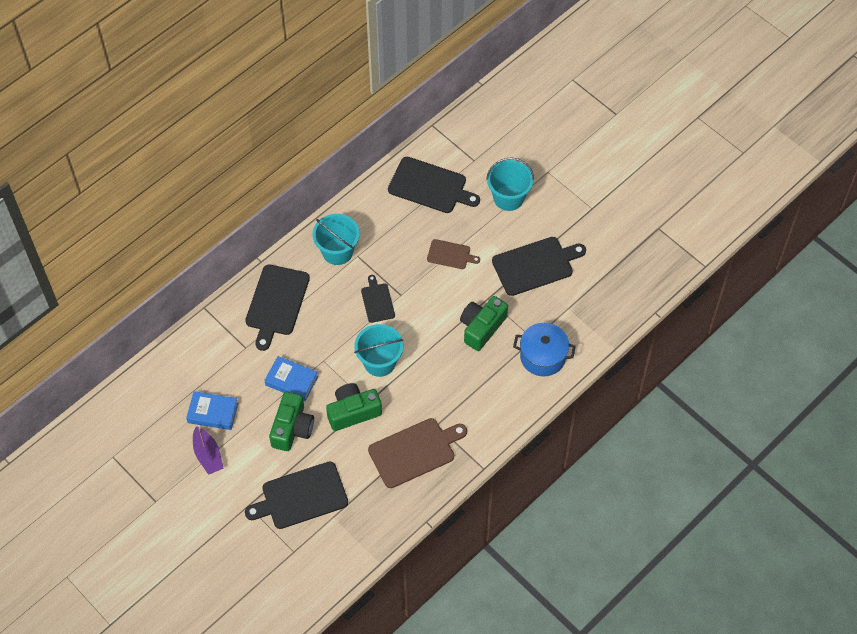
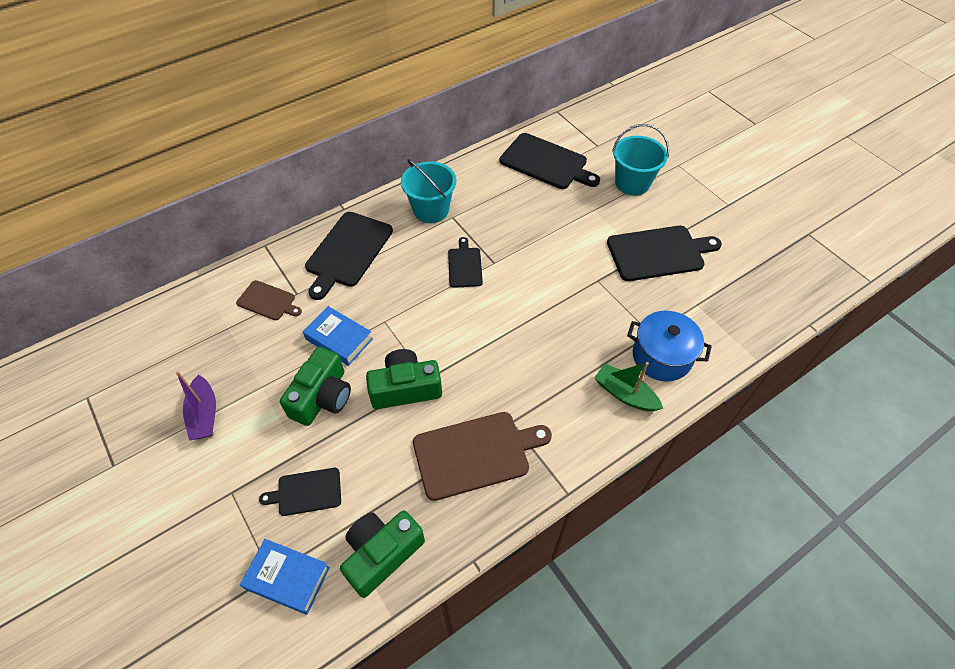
camera: 10 degrees right, 5 degrees down
blue book [186,391,238,430] -> blue book moved to [240,539,330,615]
black cutting board [245,462,348,529] -> black cutting board [259,468,341,516], size x0.56
turquoise bucket [354,324,403,377] -> none
brown cutting board [427,239,480,269] -> brown cutting board moved to [236,280,302,320]
green camera [460,296,508,351] -> green camera moved to [340,510,425,598]
none -> green boat [594,362,663,411]

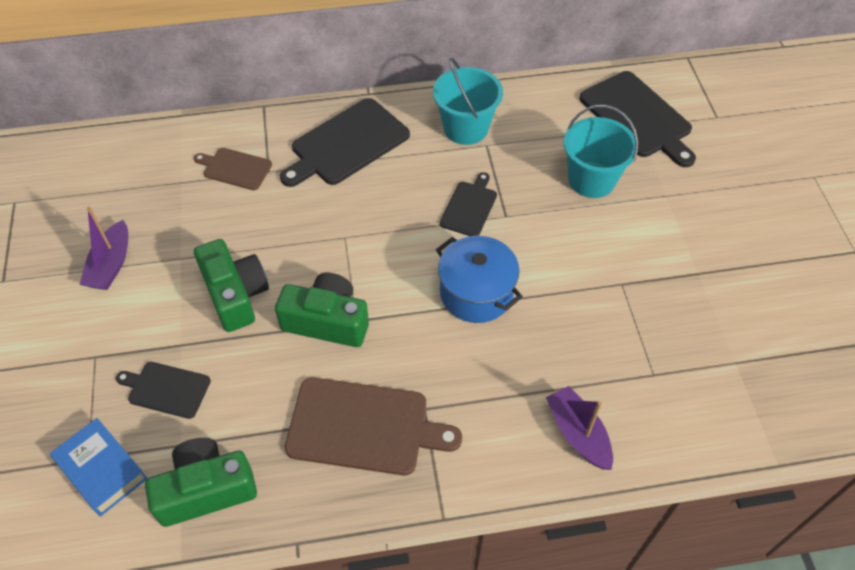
camera: 25 degrees right, 0 degrees up
brown cutting board [236,280,302,320] -> brown cutting board turned 150 degrees clockwise [194,148,272,190]
green camera [280,347,351,426] -> green camera turned 75 degrees counterclockwise [194,239,269,332]
blue book [303,306,373,366] -> none
green boat [594,362,663,411] -> purple boat [546,386,613,470]
black cutting board [607,226,722,281] -> none
turquoise bucket [612,124,669,196] -> turquoise bucket moved to [564,105,638,198]
blue pot [627,311,712,381] -> blue pot moved to [436,236,523,323]

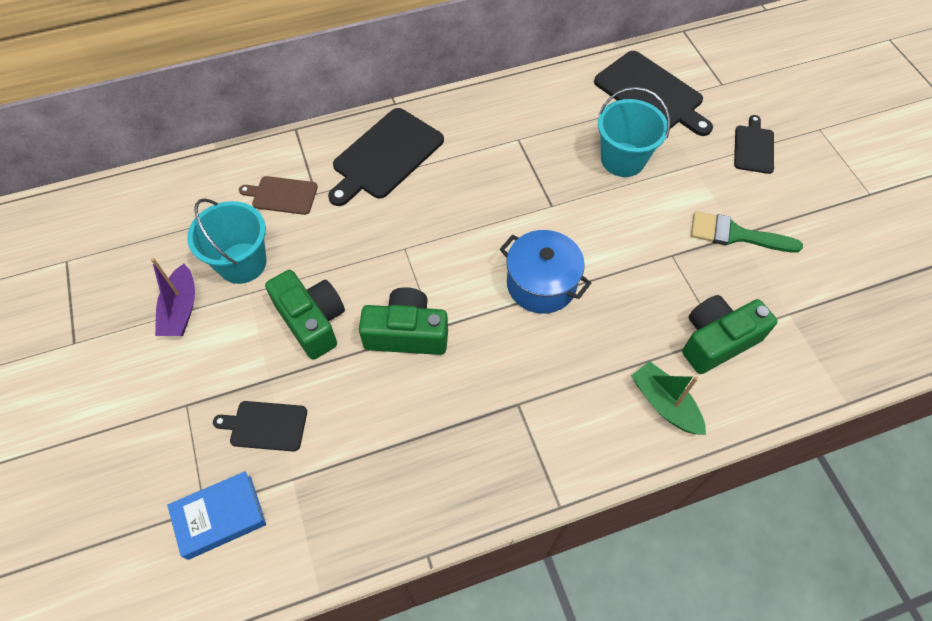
camera: 10 degrees left, 5 degrees up
blue book [50,418,148,516] -> blue book turned 60 degrees counterclockwise [167,471,266,560]
green camera [145,438,257,527] -> green camera moved to [682,295,778,374]
brown cutting board [285,377,462,475] -> none
turquoise bucket [433,58,503,145] -> turquoise bucket moved to [187,198,266,284]
black cutting board [440,172,497,236] -> black cutting board moved to [734,115,774,174]
purple boat [546,386,613,470] -> green boat [631,361,706,435]
none -> green brush [691,211,803,253]

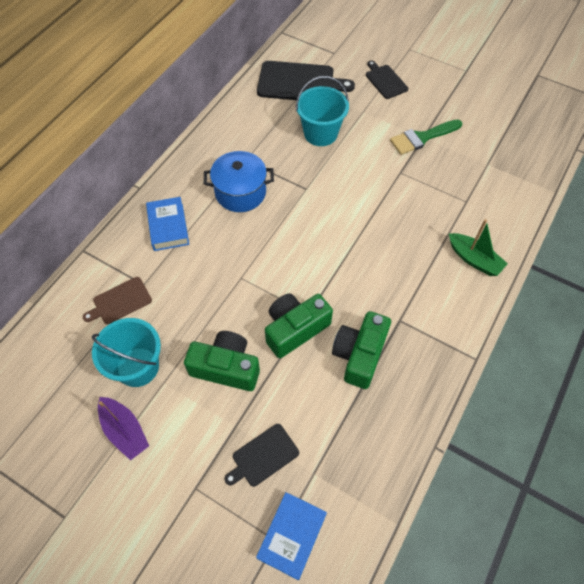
camera: 40 degrees left, 0 degrees up
black cutting board [328,108,444,206] -> blue book [146,197,189,251]
blue pot [500,230,591,314] -> blue pot moved to [204,151,274,212]
green boat [631,361,706,435] -> green boat turned 150 degrees counterclockwise [449,219,508,276]
green camera [682,295,778,374] -> green camera moved to [332,311,391,389]

